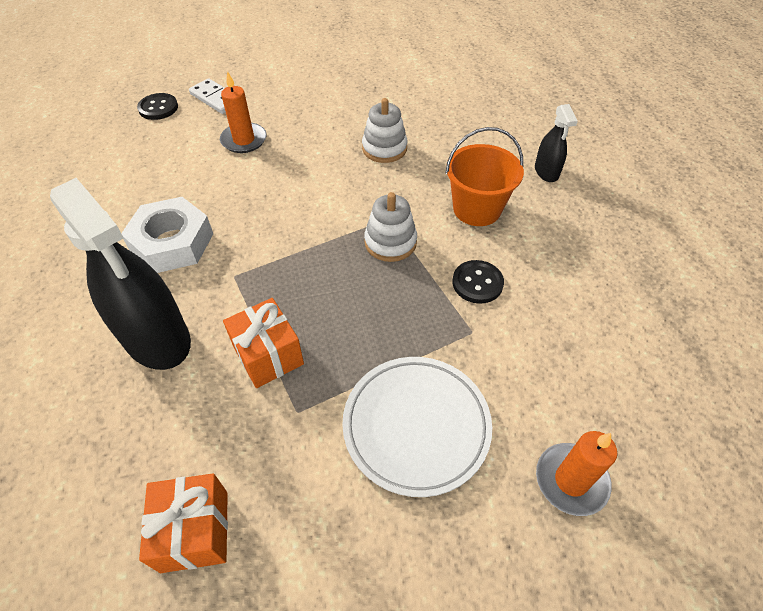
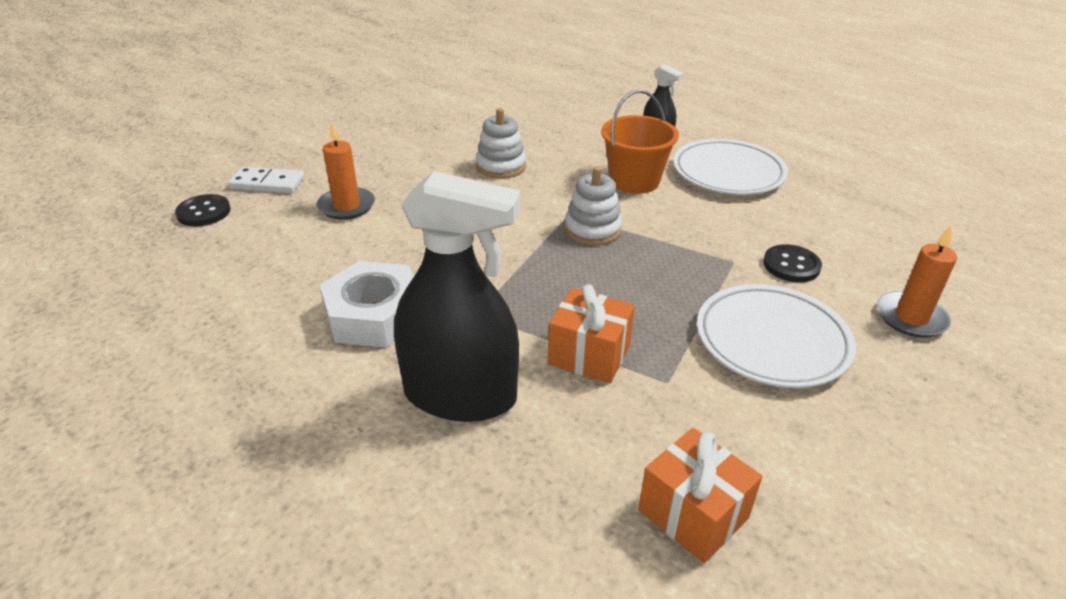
camera: 35 degrees left, 15 degrees down
black button [452,260,504,304] -> black button moved to [763,244,822,282]
none -> white plate [673,139,788,195]

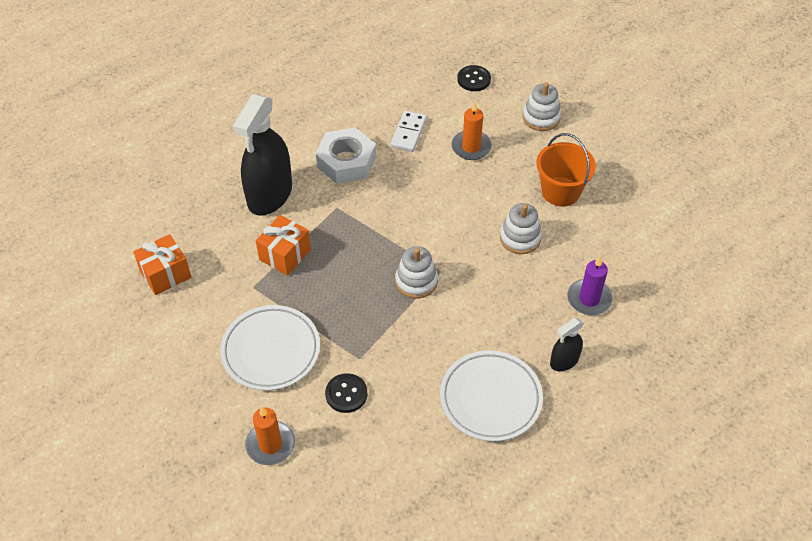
camera: 100 degrees right, 15 degrees up
white domino [228,166,305,193] -> white domino moved to [390,111,427,152]
orange bucket [601,90,679,194] -> orange bucket moved to [536,133,596,207]
none -> white stacking toy [523,82,561,131]
none -> purple candle [567,256,613,315]

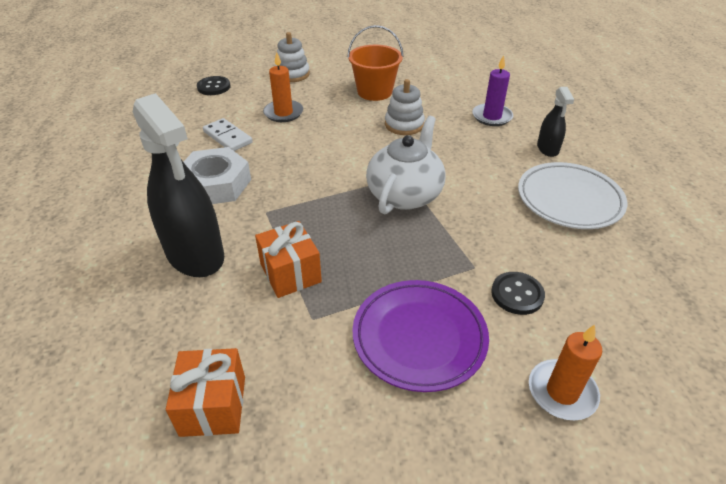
camera: 60 degrees left, 10 degrees down
white plate [220,305,320,391] -> purple plate [352,280,489,392]
white stacking toy [395,246,438,299] -> white teapot [366,116,445,214]

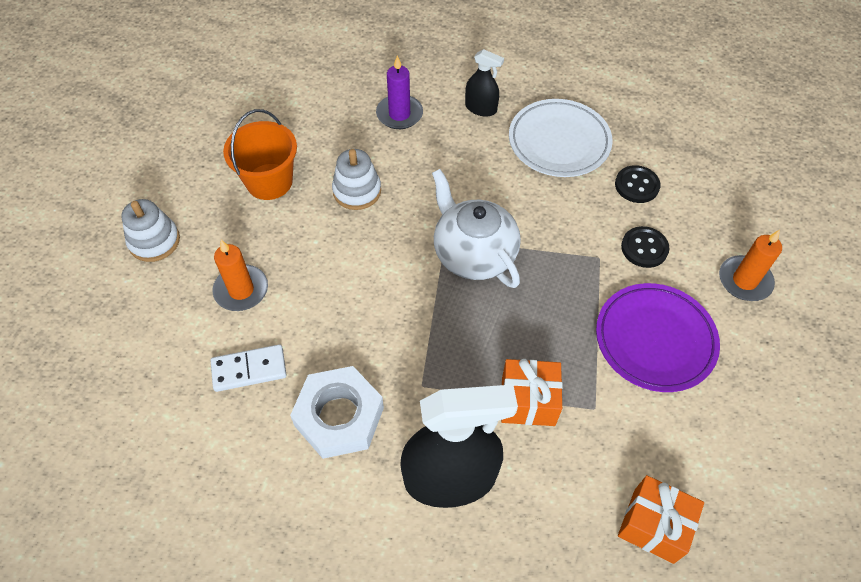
camera: 60 degrees left, 15 degrees up
black button [197,76,231,95] -> black button moved to [615,165,661,203]

